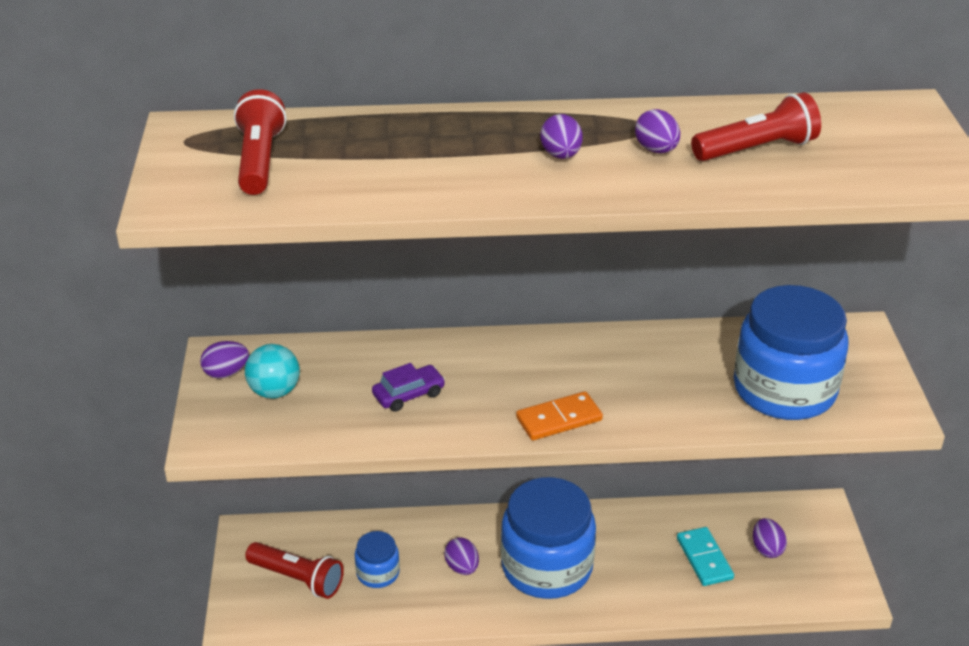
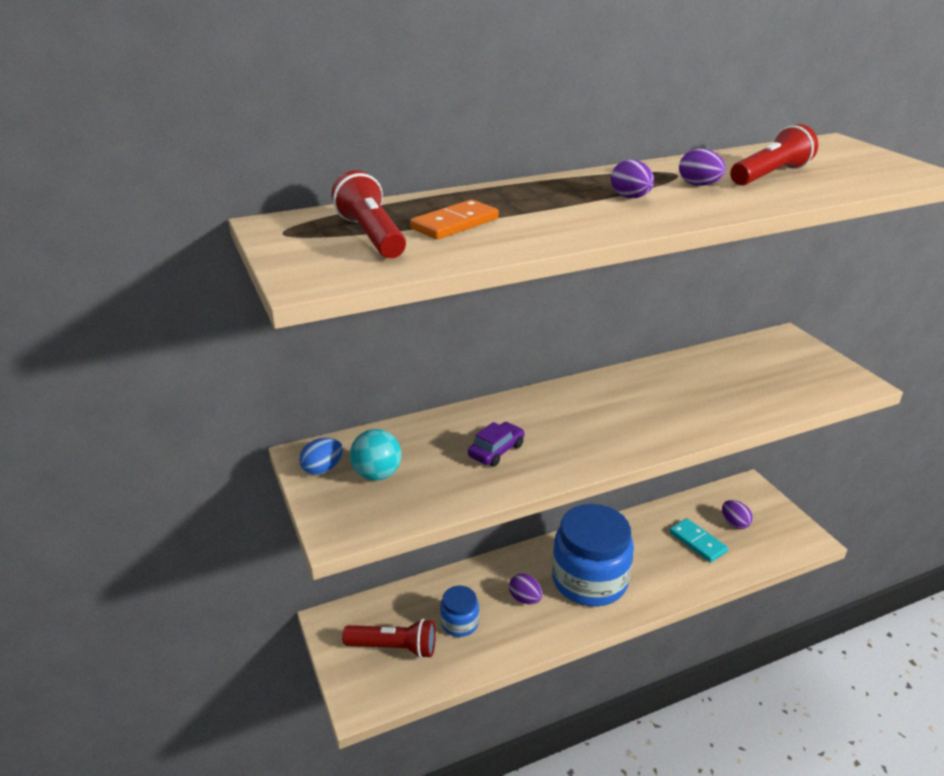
camera: 20 degrees left, 5 degrees down
purple egg [200,341,249,378] -> blue egg [299,438,343,475]
orange domino [516,391,603,440] -> orange domino moved to [410,200,499,239]
blue jar [734,285,849,420] -> none

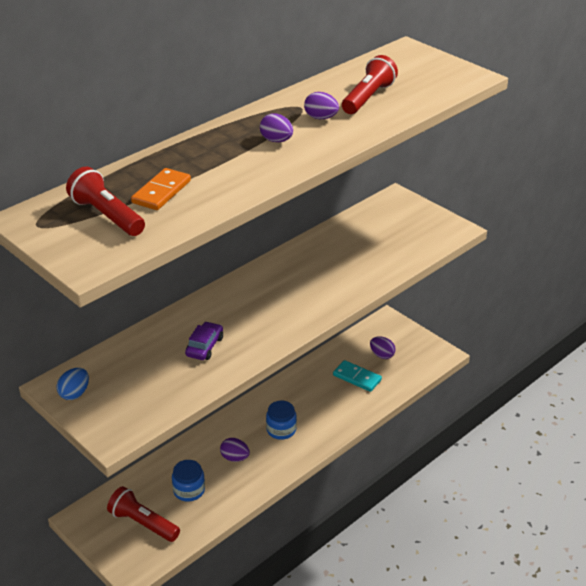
camera: 20 degrees left, 5 degrees up
red flashlight [342,619,436,658] -> red flashlight turned 135 degrees counterclockwise [107,486,180,542]
turquoise ball [350,429,402,481] -> none
blue jar [552,504,634,606] -> blue jar [266,400,297,440], size x0.47

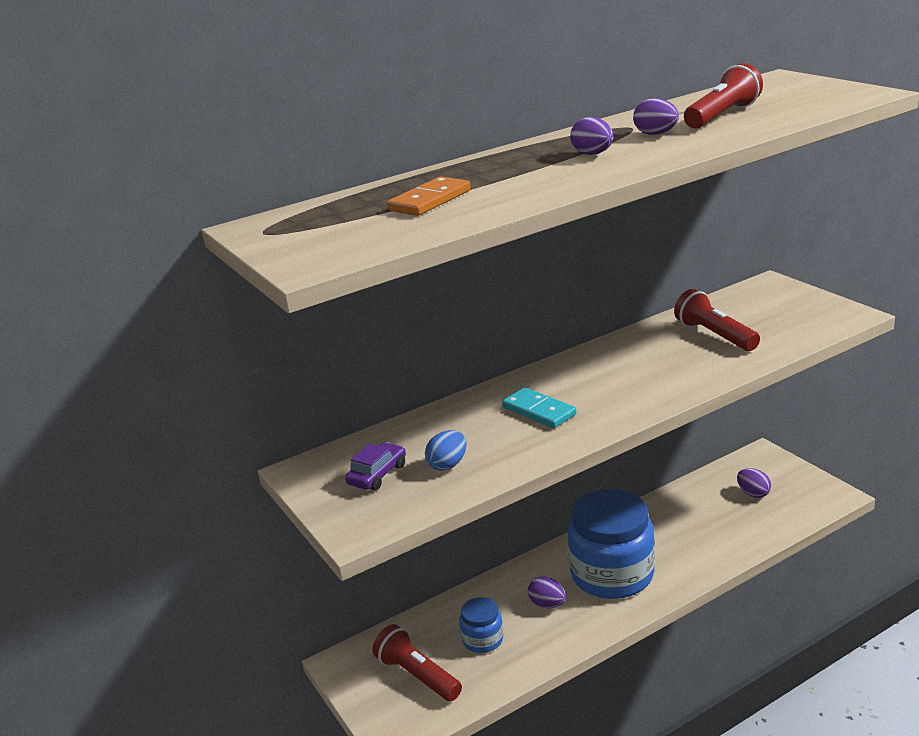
camera: 15 degrees right, 10 degrees down
blue egg [56,368,89,400] -> blue egg moved to [425,430,467,471]
red flashlight [66,167,145,236] -> red flashlight moved to [674,289,760,351]
purple car [185,321,223,360] -> purple car moved to [345,442,406,490]
blue jar [266,400,297,440] -> blue jar [568,489,655,599], size x2.12
turquoise domino [333,360,382,392] -> turquoise domino moved to [502,387,576,428]

